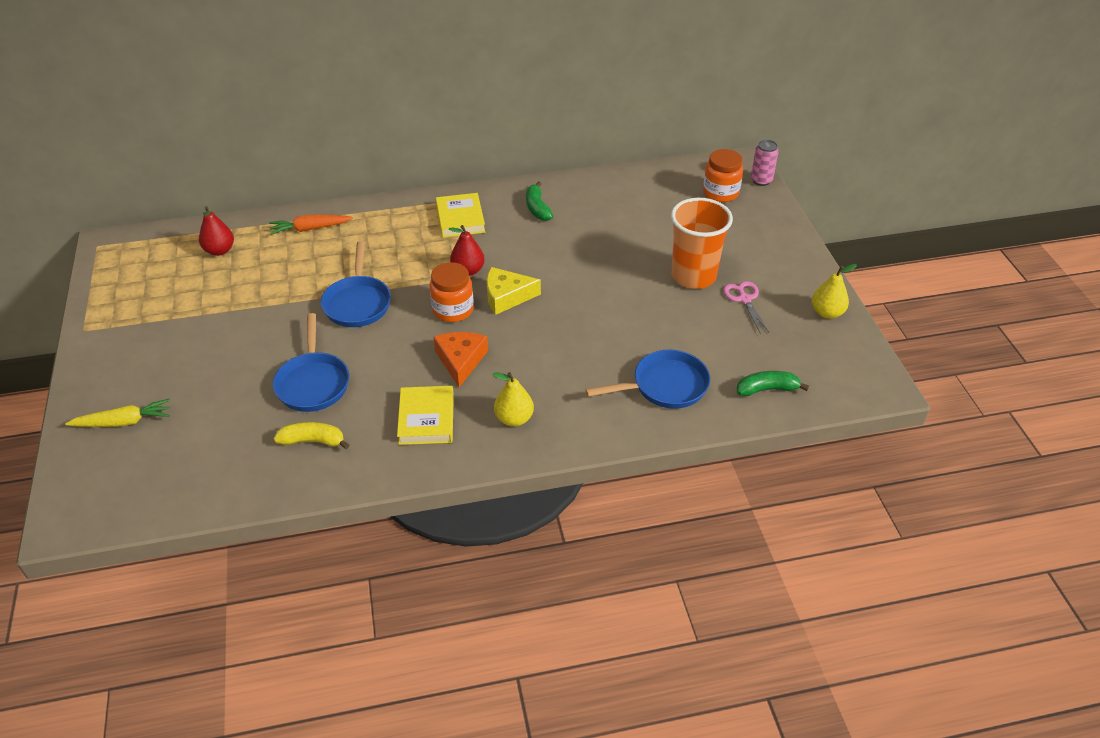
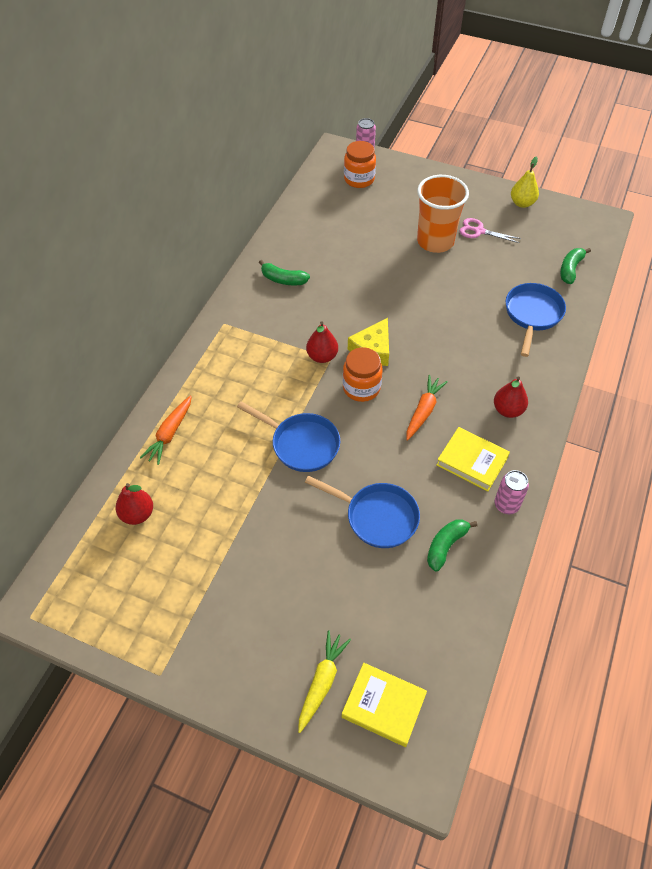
camera: 55 degrees left, 10 degrees up
yellow banana [274,422,349,449] -> green banana [427,519,478,571]
orange cheese [434,332,488,387] -> orange carrot [406,375,448,441]
yellow book [436,193,485,238] -> yellow book moved to [342,663,427,747]
yellow pear [492,372,534,427] -> red pear [494,376,528,418]
none -> pink can [494,470,529,514]

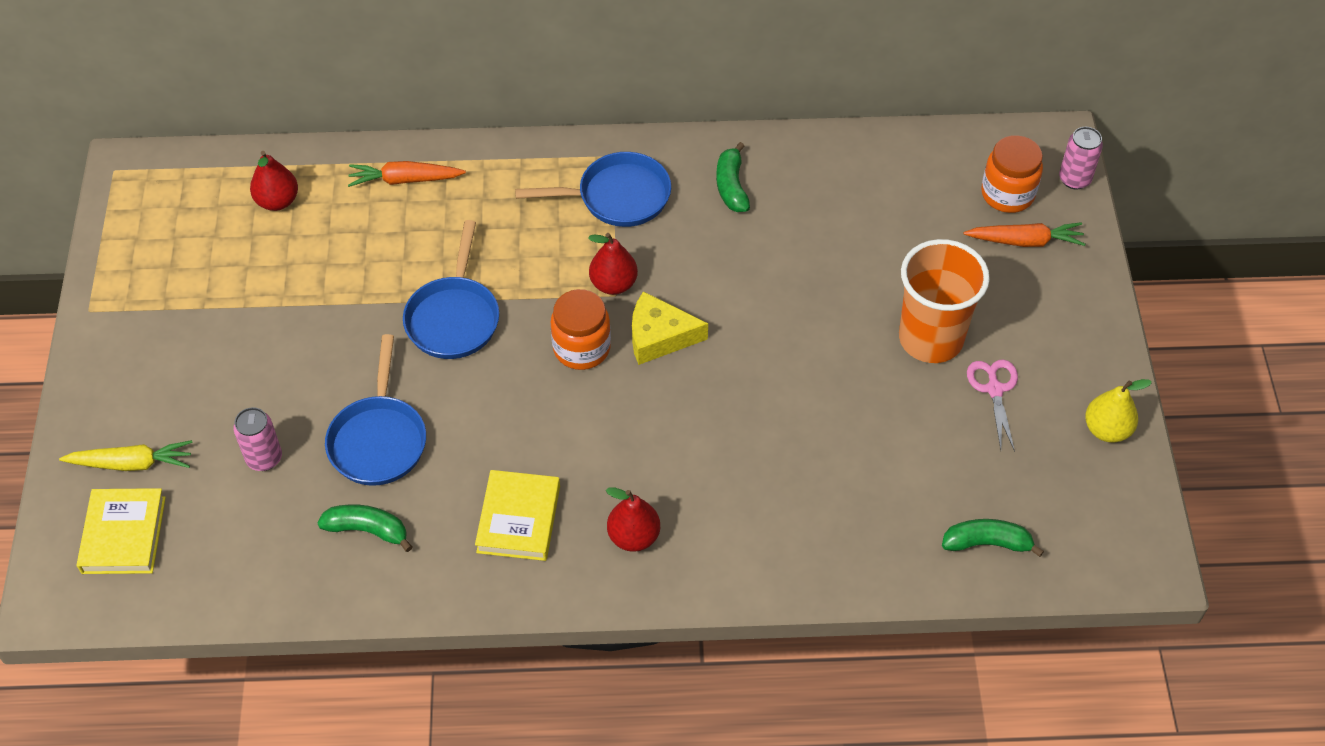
camera: 65 degrees right, 0 degrees up
orange carrot [406,375,448,441] -> orange carrot moved to [964,222,1086,247]
pink can [494,470,529,514] -> pink can moved to [233,407,282,471]
blue pan [506,283,566,357] -> blue pan moved to [515,152,671,227]

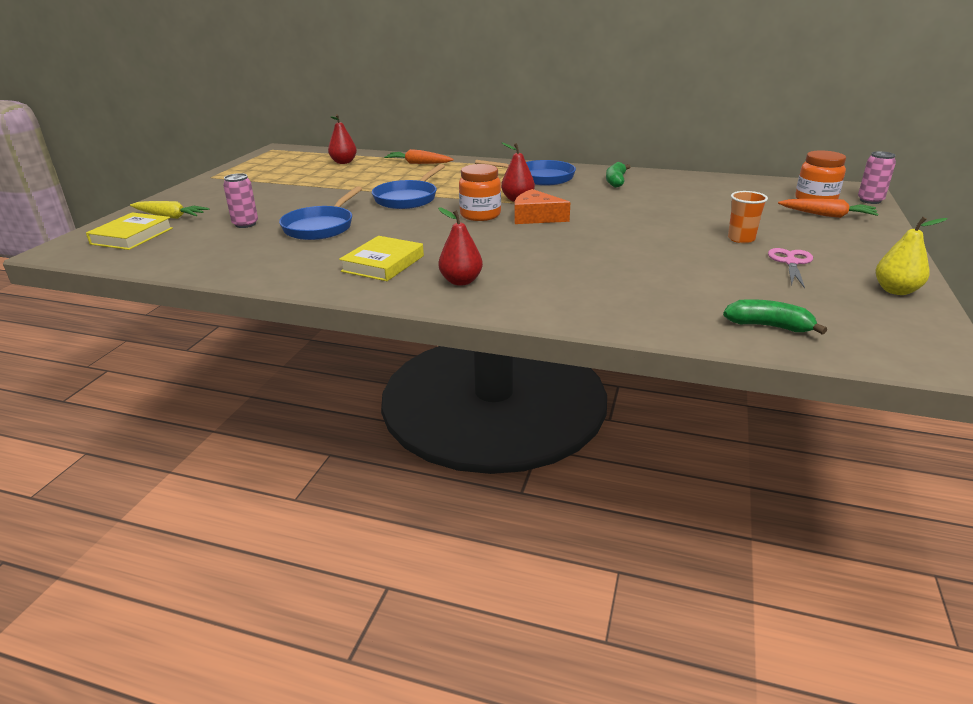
camera: 20 degrees right, 25 degrees down
green banana [317,504,412,552] -> none
yellow cheese [632,291,708,365] -> orange cheese [514,189,570,224]
orange cup [899,239,990,363] -> orange cup [728,191,768,243], size x0.52

